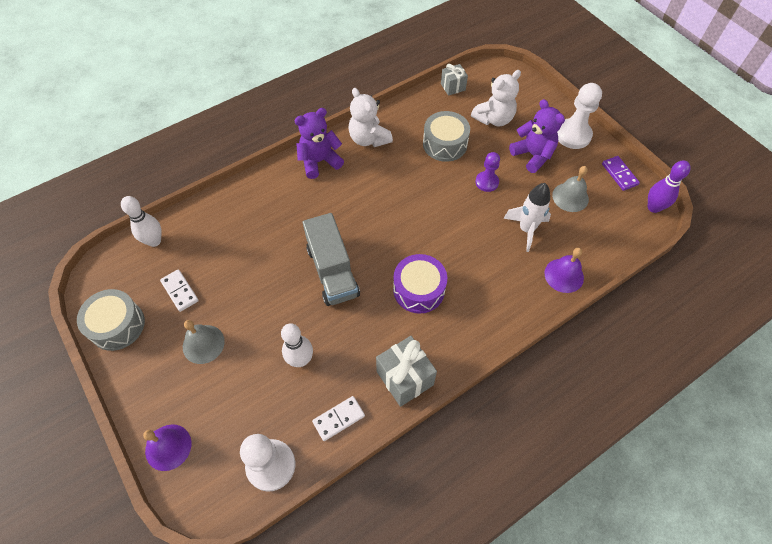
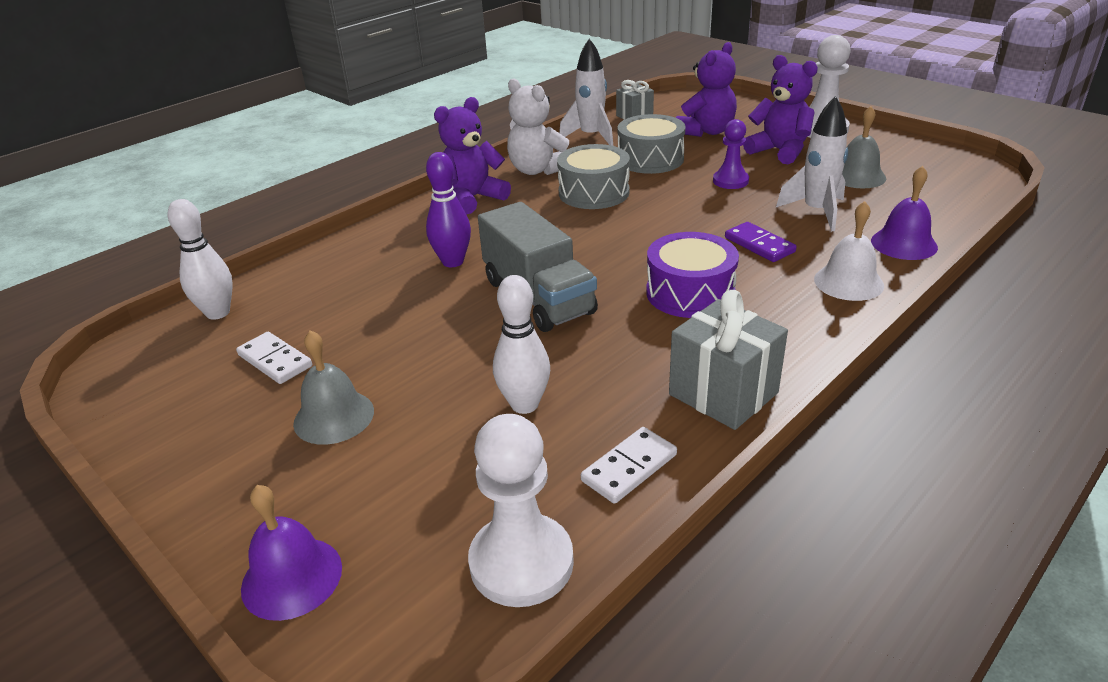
camera: 10 degrees left, 25 degrees down
grey drum [77,289,145,351] -> grey drum moved to [557,144,630,209]
white teddy bear [471,70,521,126] -> purple teddy bear [676,42,737,137]
purple domino [602,156,640,191] -> purple domino moved to [725,222,797,262]
purple bowling pin [648,160,691,213] -> purple bowling pin moved to [426,152,471,267]
none -> white rocket [559,39,613,146]
none -> white bell [814,201,884,301]

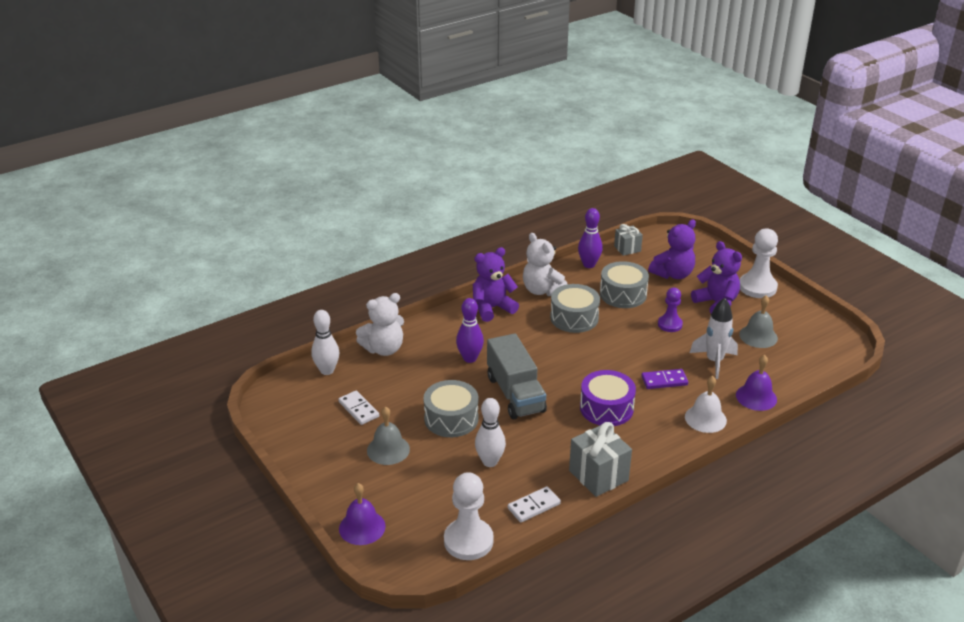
camera: 10 degrees right, 0 degrees up
white rocket [559,39,613,146] -> purple bowling pin [578,208,603,268]
purple domino [725,222,797,262] -> purple domino turned 75 degrees counterclockwise [641,369,688,389]
none -> white teddy bear [356,293,404,356]
none -> grey drum [423,380,479,437]

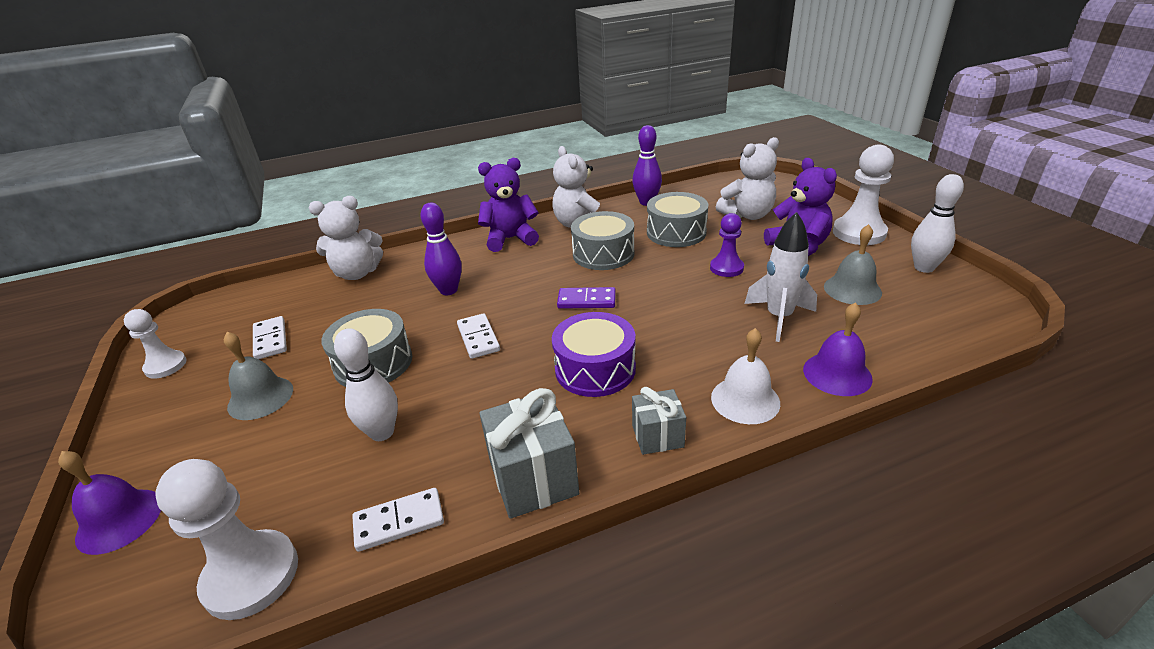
camera: 15 degrees right, 0 degrees up
white bowling pin [311,310,339,375] -> white bowling pin moved to [911,174,964,273]
grey truck [487,333,547,419] -> white domino [457,313,500,359]
grey gift [614,224,643,256] -> grey gift moved to [632,387,686,455]
purple domino [641,369,688,389] -> purple domino moved to [557,287,616,309]
purple teddy bear [648,219,696,279] -> white teddy bear [716,137,779,220]
none -> white pawn [124,309,187,379]

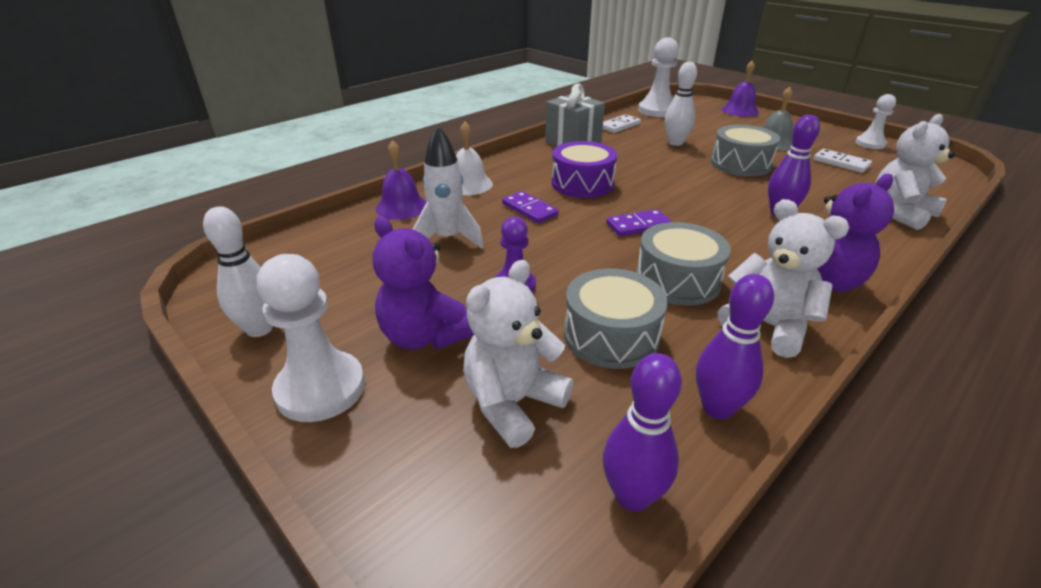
camera: 155 degrees right, 0 degrees up
white domino [457,313,500,359] -> none
grey gift [632,387,686,455] -> none
grey bell [824,224,882,305] -> none
none -> purple domino [502,191,559,223]
none -> purple bowling pin [603,353,682,512]

